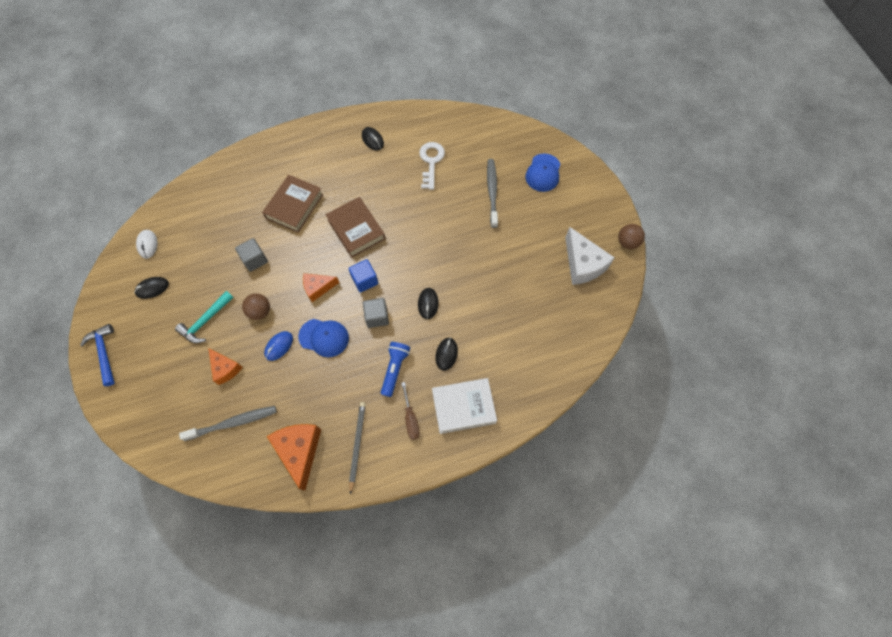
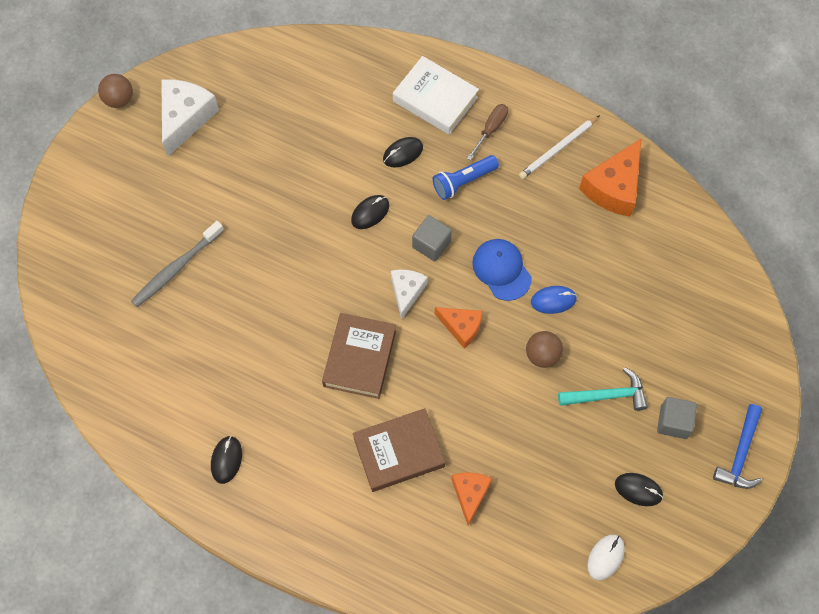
camera: 135 degrees left, 0 degrees up
grey toothbrush [179,406,277,441] -> none
orange cheese [208,348,243,385] -> orange cheese moved to [452,472,492,526]
grey cube [235,238,268,272] -> grey cube moved to [657,397,697,439]
blue cube [349,259,378,293] -> white cheese [391,270,428,320]
grey pencil [349,402,366,494] -> white pencil [519,115,600,179]
white key [419,142,445,190] -> none
blue cap [525,153,560,192] -> none

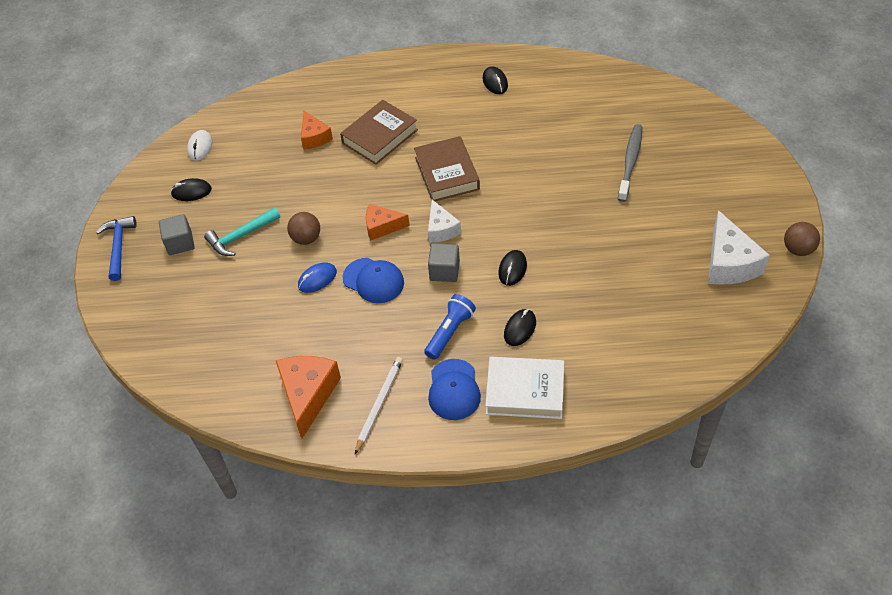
camera: 155 degrees right, 15 degrees down
brown screwdriver [467,104,508,160] -> blue cap [428,359,481,420]

